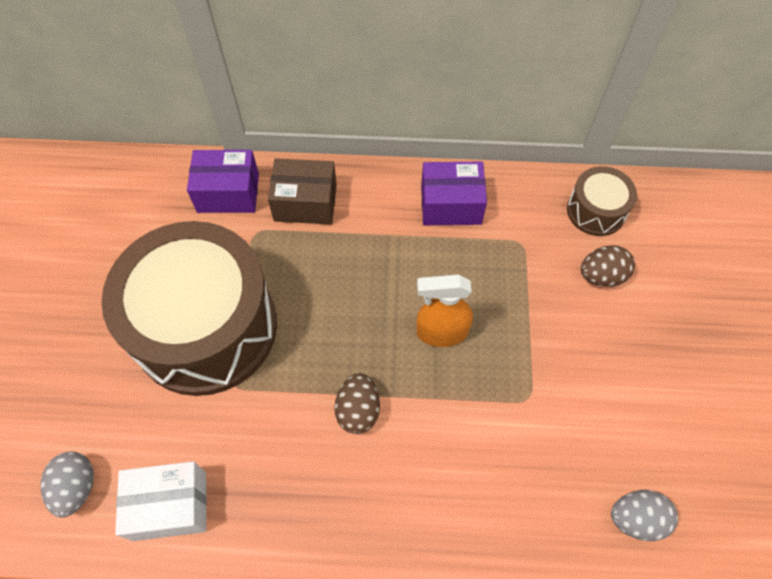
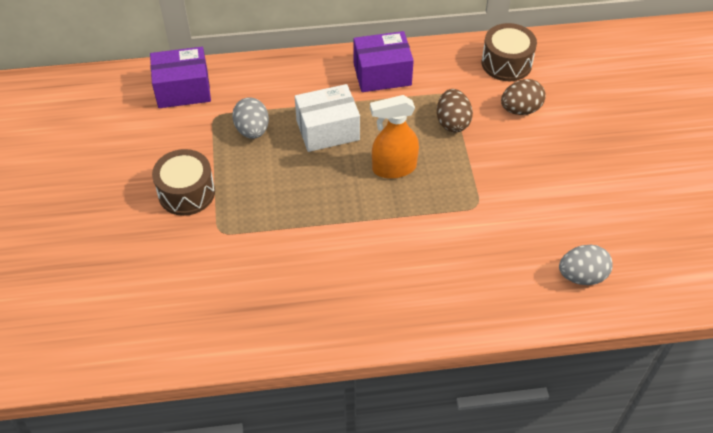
camera: 10 degrees left, 10 degrees down
grey egg [41,452,94,517] -> grey egg moved to [232,97,269,139]
brown drum [102,221,277,396] -> brown drum [152,149,215,216], size x0.45
white box [115,461,207,541] -> white box moved to [295,84,360,152]
brown box [268,158,337,224] -> none
brown egg [334,373,380,434] -> brown egg moved to [437,89,473,133]

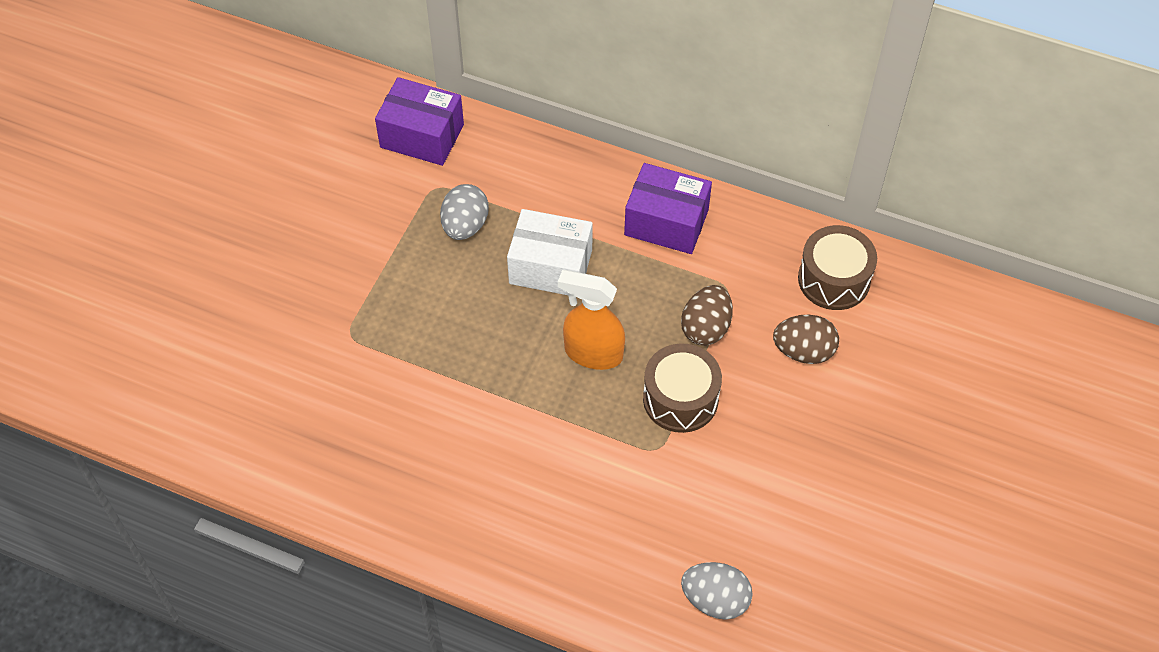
camera: 30 degrees right, 5 degrees up
brown drum [152,149,215,216] -> brown drum moved to [643,343,722,433]

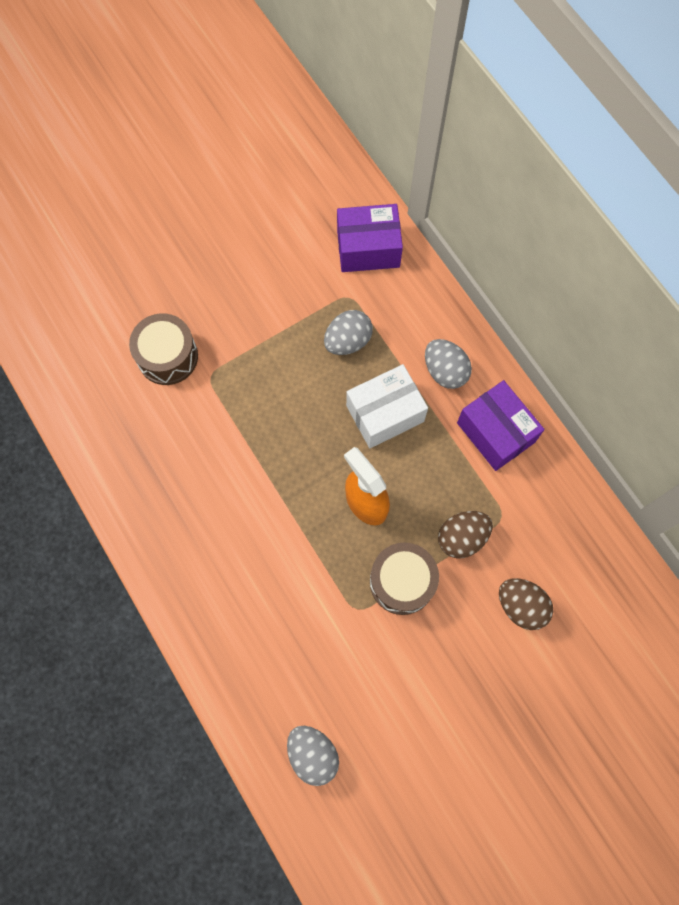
camera: 35 degrees right, 15 degrees up
purple box [375,77,464,166] -> purple box turned 60 degrees counterclockwise [337,204,403,272]
white box [507,209,593,295] -> white box turned 75 degrees counterclockwise [346,364,428,448]
brown drum [798,225,877,310] -> brown drum moved to [129,313,198,385]
none -> grey egg [425,339,472,389]

